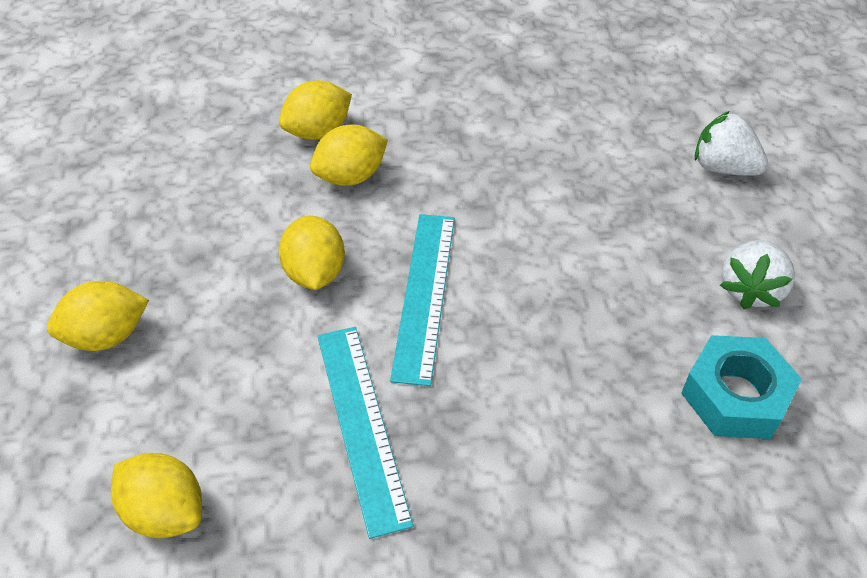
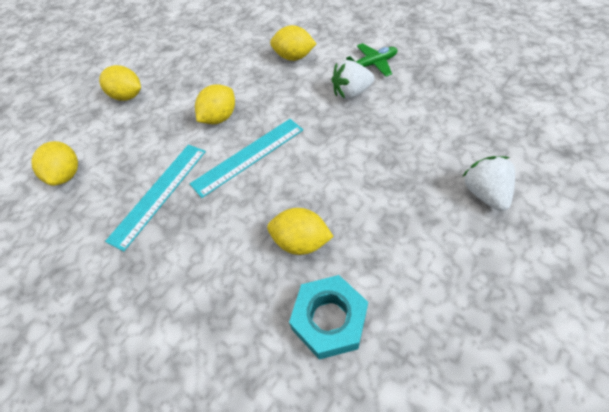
camera: 50 degrees right, 5 degrees up
yellow lemon [310,124,388,186] -> yellow lemon moved to [267,208,334,255]
white strawberry [720,240,795,309] -> white strawberry moved to [332,60,375,99]
none -> green plane [346,43,398,77]

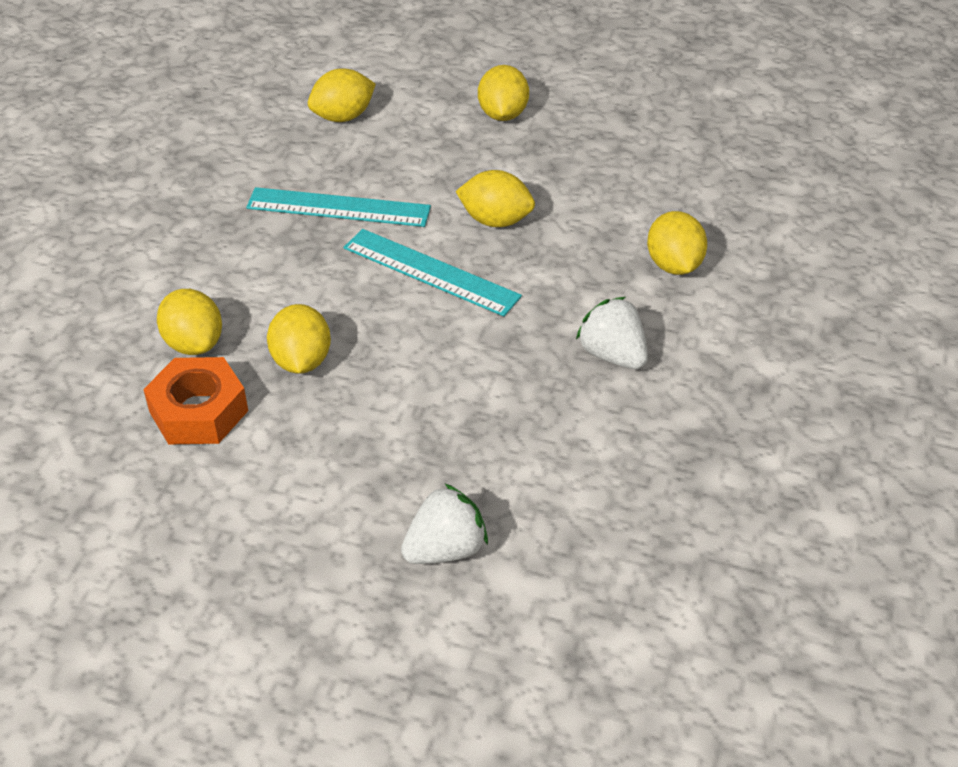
camera: 65 degrees right, 10 degrees down
turquoise nut [289,275,368,360] -> orange nut [143,357,248,445]
green plane [346,43,398,77] -> none
none -> yellow lemon [157,289,222,355]

